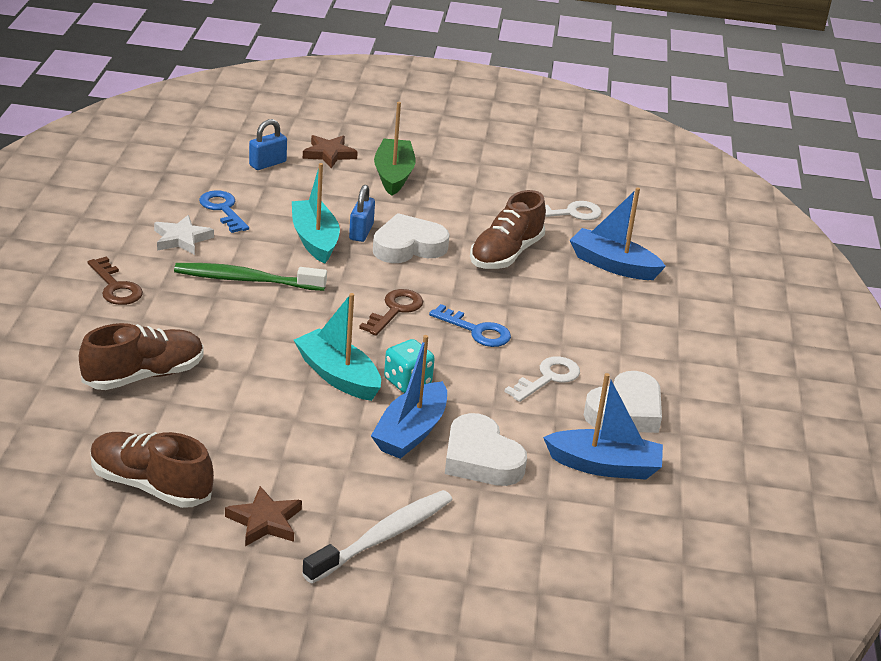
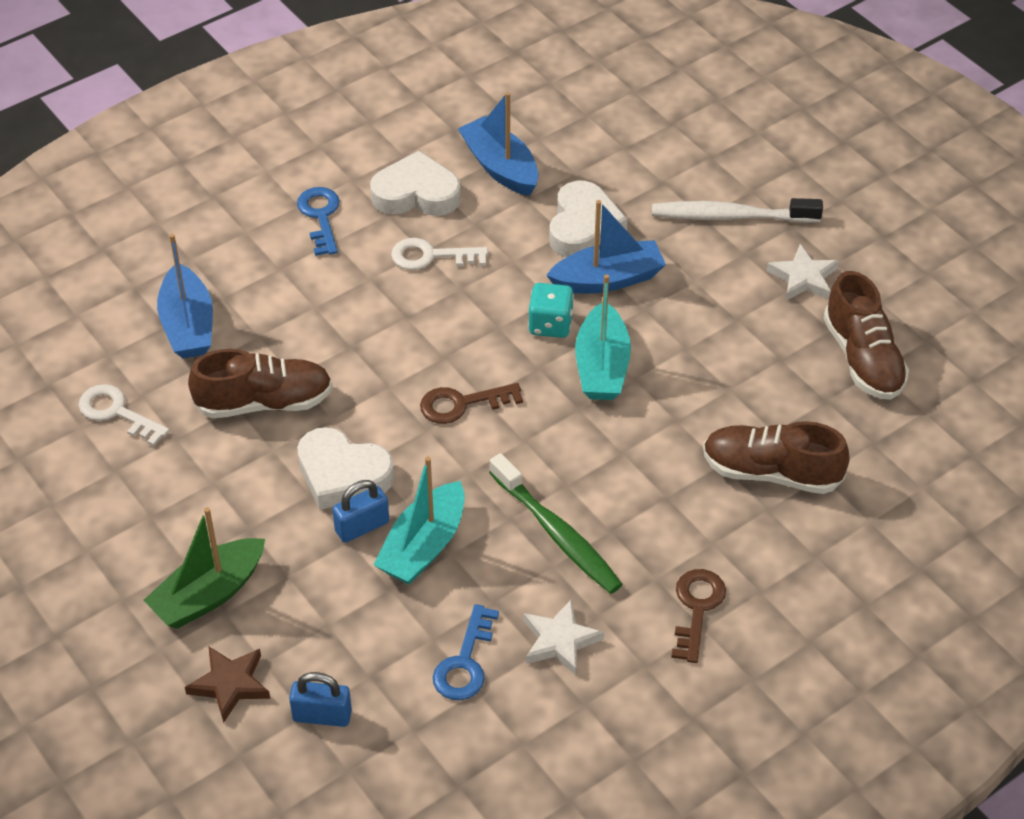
camera: 130 degrees left, 15 degrees up
brown star [225,486,302,546] -> white star [767,244,839,301]
blue key [429,304,511,347] -> blue key moved to [297,187,340,256]

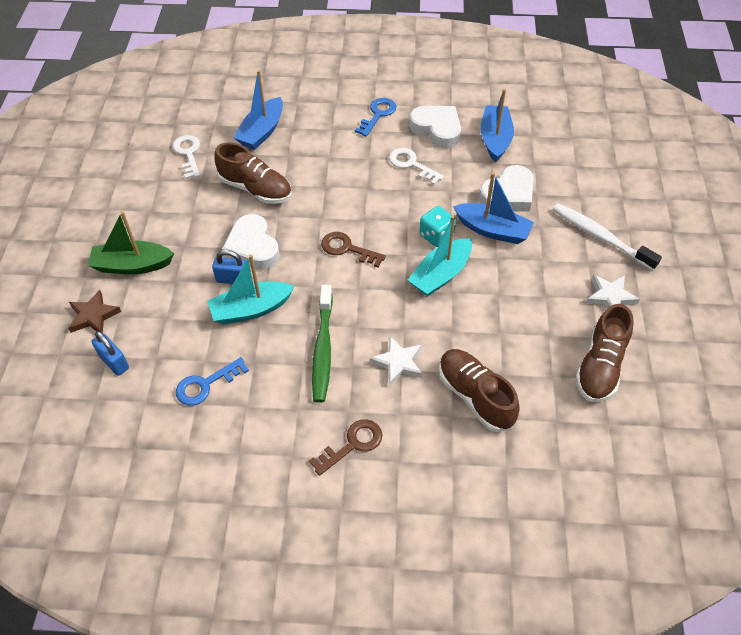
camera: 40 degrees right, 5 degrees up
white star [524,600,604,675] -> white star moved to [370,336,422,386]

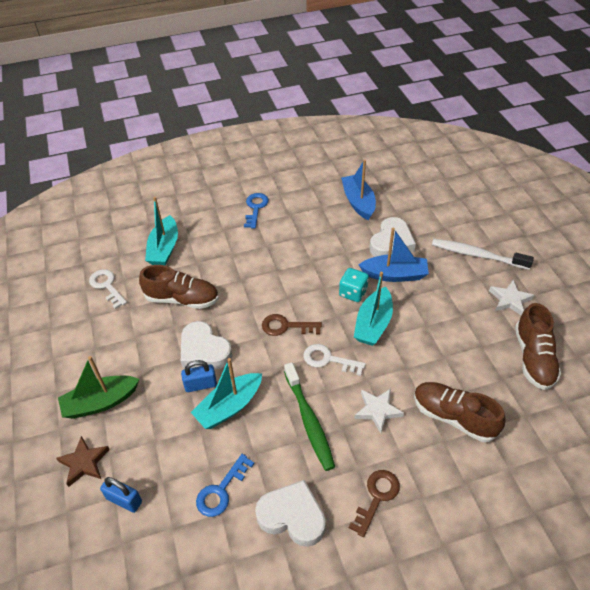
camera: 20 degrees left, 5 degrees down
blue boat [234,70,283,150] -> turquoise boat [145,197,178,265]
white key [389,148,444,185] -> white key moved to [303,344,366,376]
white heart [409,106,461,148] -> white heart moved to [255,480,326,547]

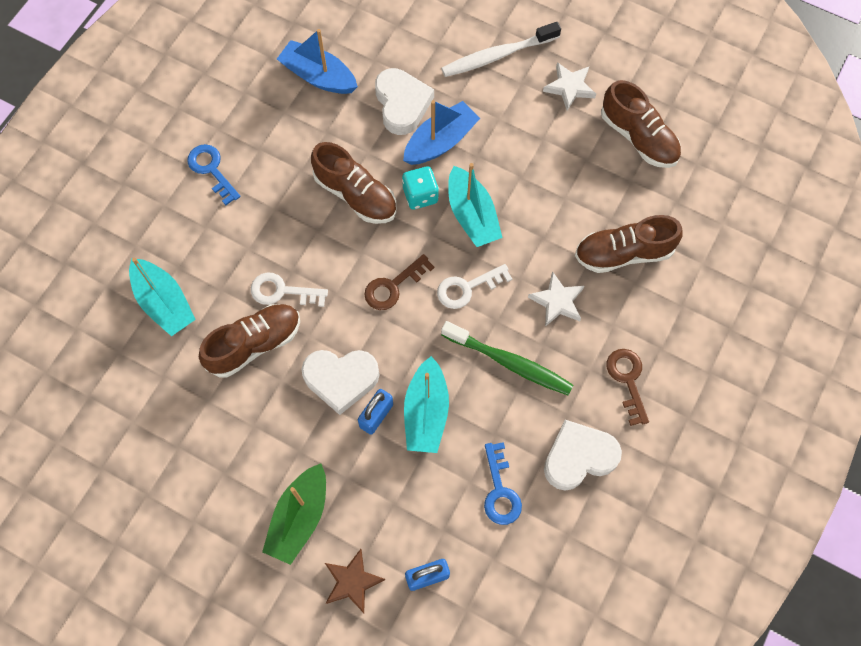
camera: 45 degrees left, 20 degrees up
white key [89,269,127,309] -> white key moved to [251,272,328,307]
none -> brown shoe [311,142,396,224]

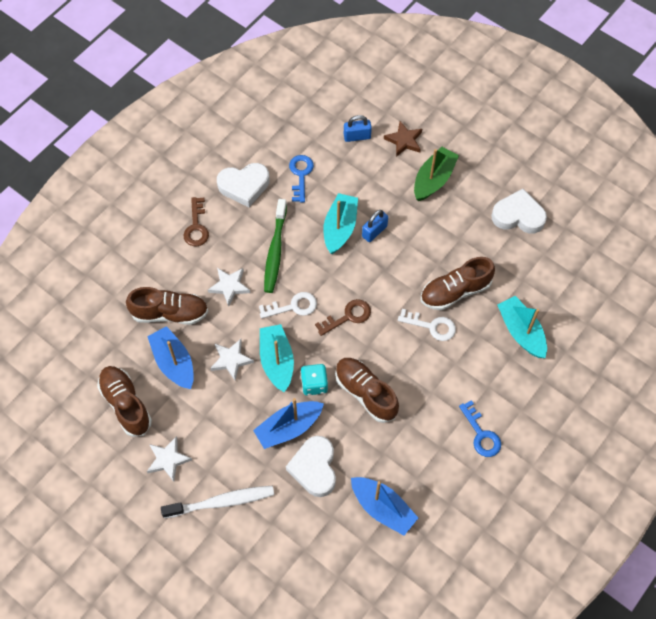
camera: 170 degrees left, 5 degrees down
white heart [301,350,380,415] -> white heart moved to [491,189,547,234]
green toothbrush [441,321,573,395] -> green toothbrush turned 120 degrees counterclockwise [264,199,287,293]
none -> blue boat [147,326,194,389]
none -> white star [210,339,254,380]

